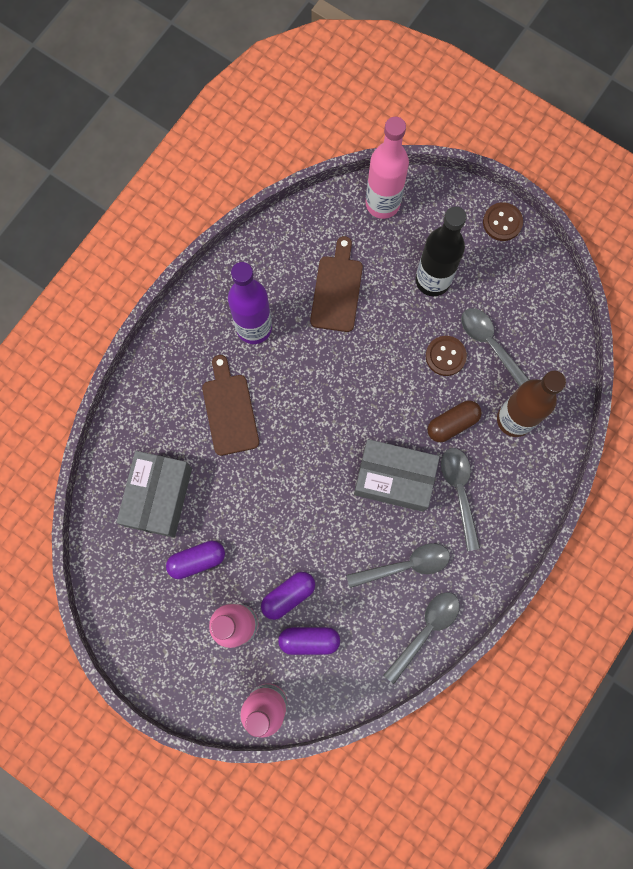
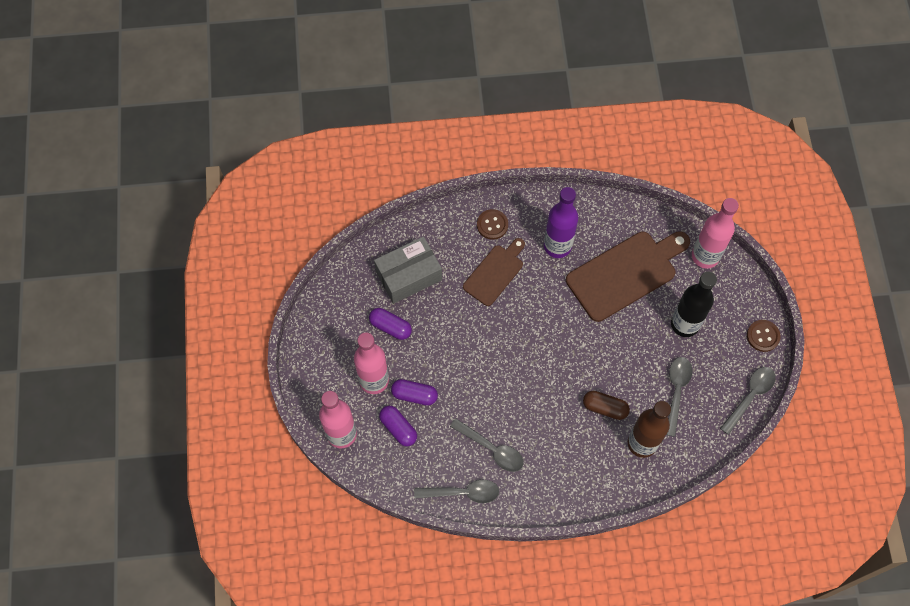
camera: 50 degrees right, 10 degrees down
brown cutting board [310,236,363,332] -> brown cutting board [566,231,690,322], size x1.67
grey box [354,439,440,512] -> none
brown button [426,336,467,376] -> brown button moved to [477,209,508,240]
grey spoon [441,448,480,551] -> grey spoon moved to [720,367,776,435]

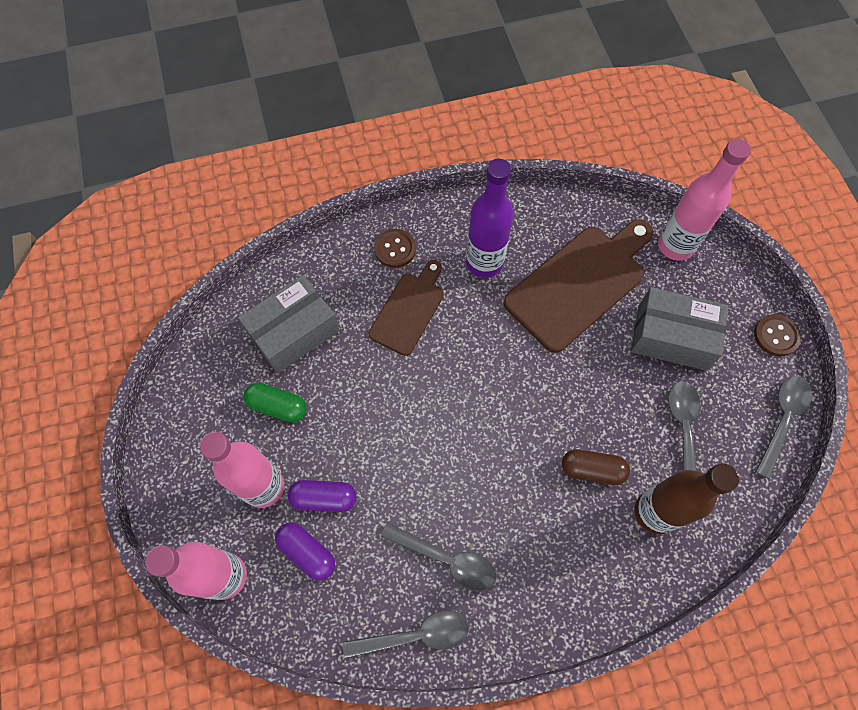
camera: 10 degrees left, 0 degrees up
purple capsule [369,308,412,340] -> green capsule [244,383,307,422]
black bottle [671,271,717,337] -> grey box [631,287,729,370]

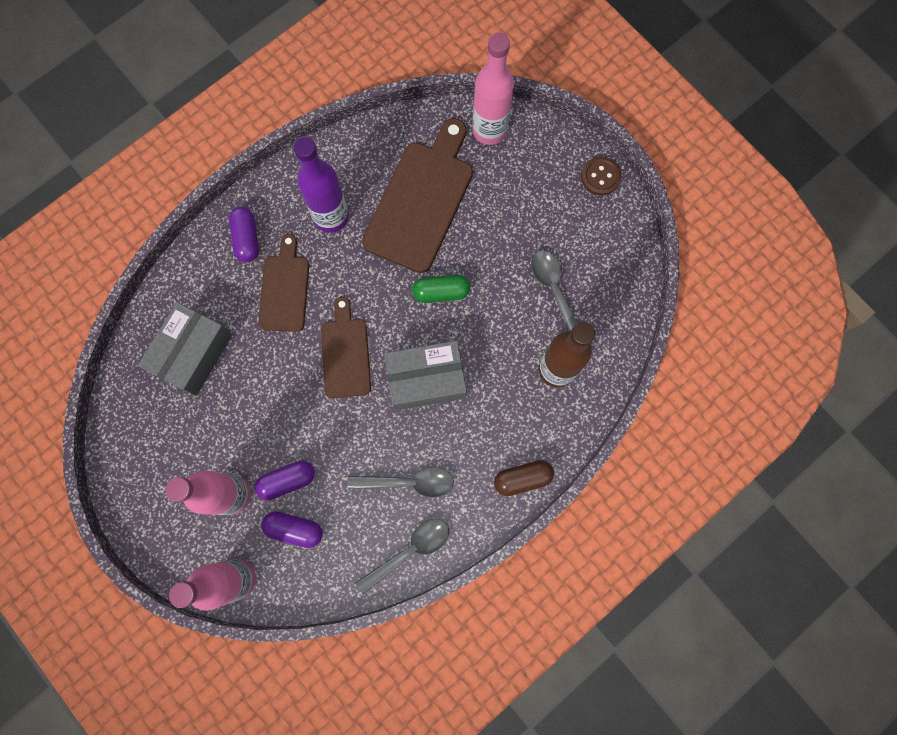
camera: 25 degrees left, 10 degrees up
green capsule [244,383,307,422] -> green capsule moved to [412,274,470,303]
brown button [374,229,416,268] -> purple capsule [229,207,259,262]
brown capsule [562,449,630,485] -> brown capsule moved to [494,460,554,496]
grey box [631,287,729,370] -> grey box moved to [384,341,467,410]
grey spoon [756,376,812,479] -> none
none -> brown cutting board [321,297,371,398]

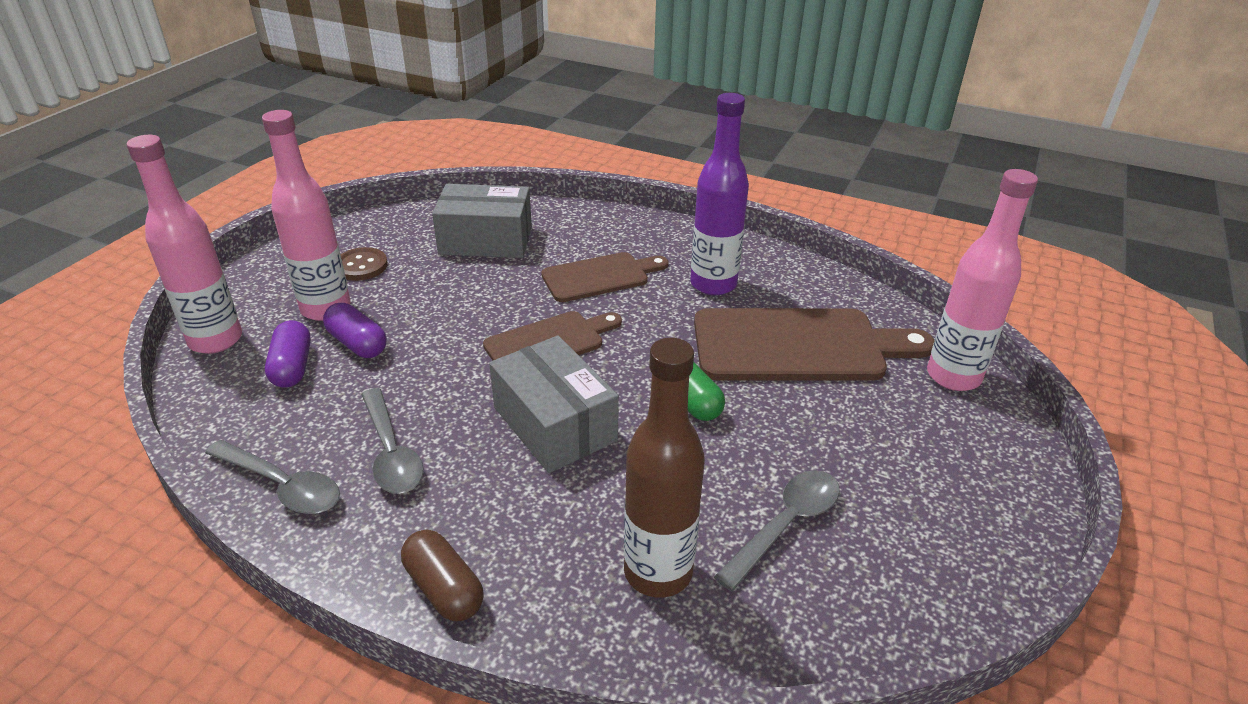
camera: 65 degrees right, 40 degrees down
purple capsule [229,207,259,262] -> none
brown button [581,157,622,195] -> brown button moved to [341,247,388,281]

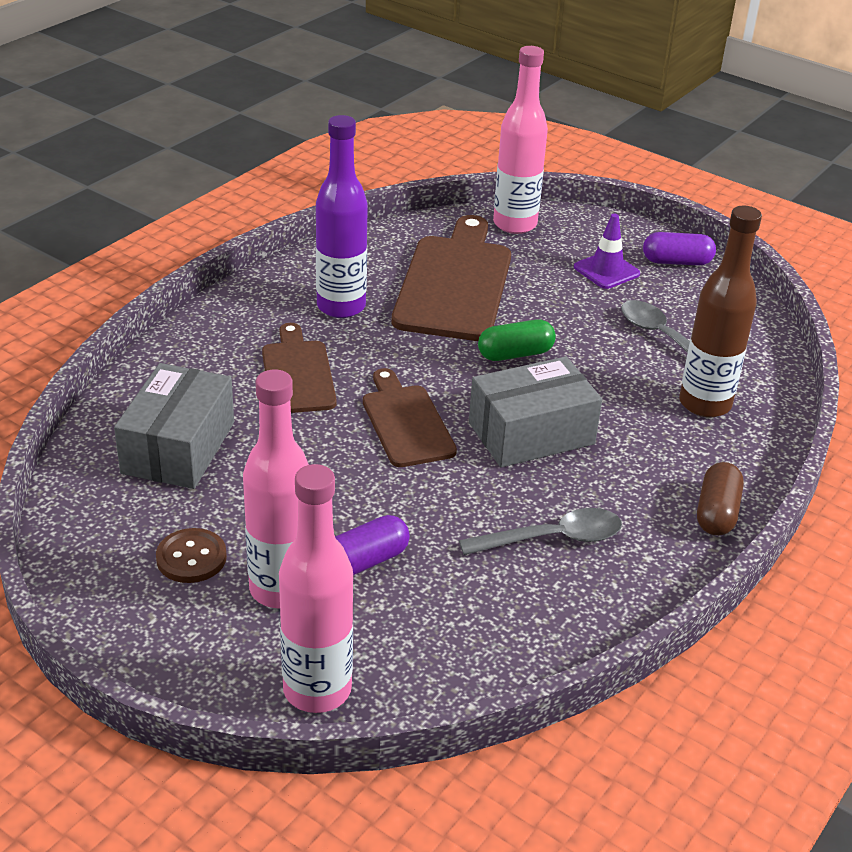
camera: 80 degrees left, 0 degrees up
grey spoon [205,440,340,514] -> none
purple capsule [265,320,311,388] -> purple capsule moved to [643,232,716,266]
brown capsule [401,530,484,621] -> brown capsule turned 45 degrees counterclockwise [697,462,744,536]
none -> purple traffic cone [574,214,640,289]

